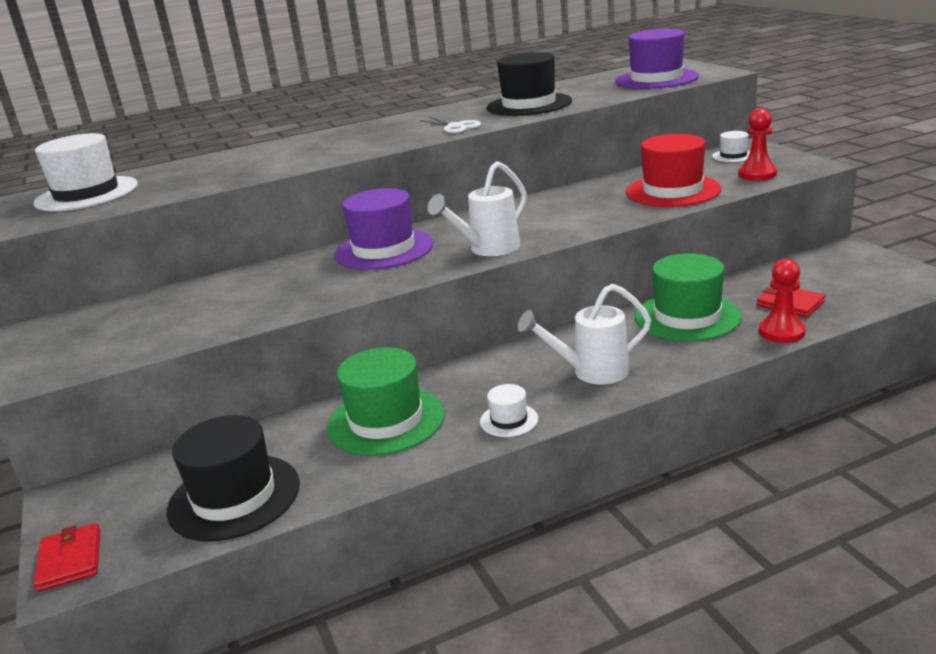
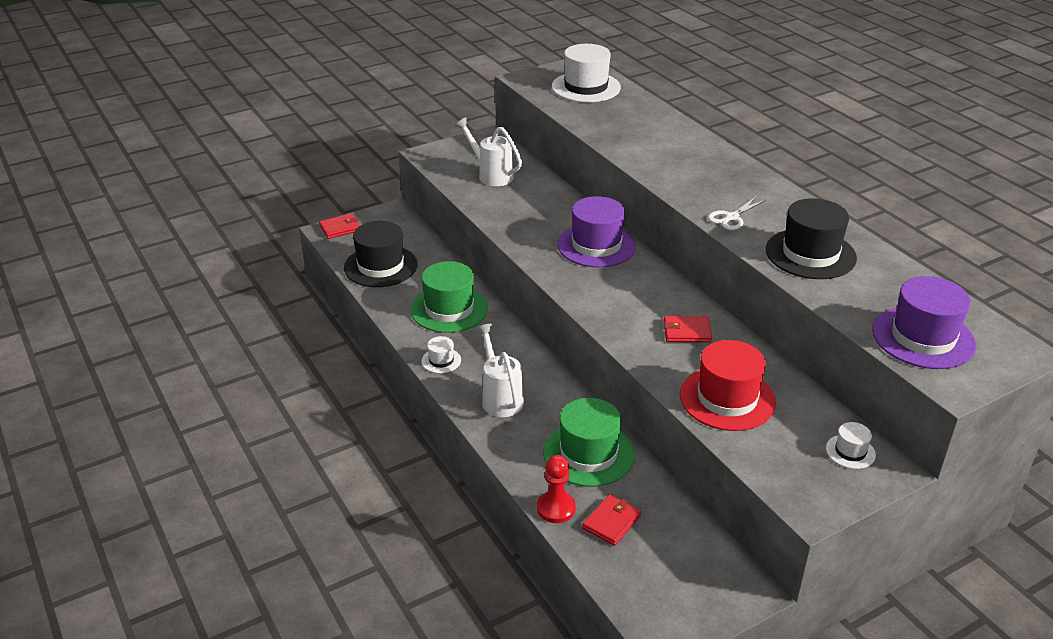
camera: 80 degrees right, 10 degrees up
white watering can [428,161,527,256] -> white watering can moved to [455,118,522,186]
red pawn [738,108,777,181] -> none
none -> red wallet [664,316,712,343]

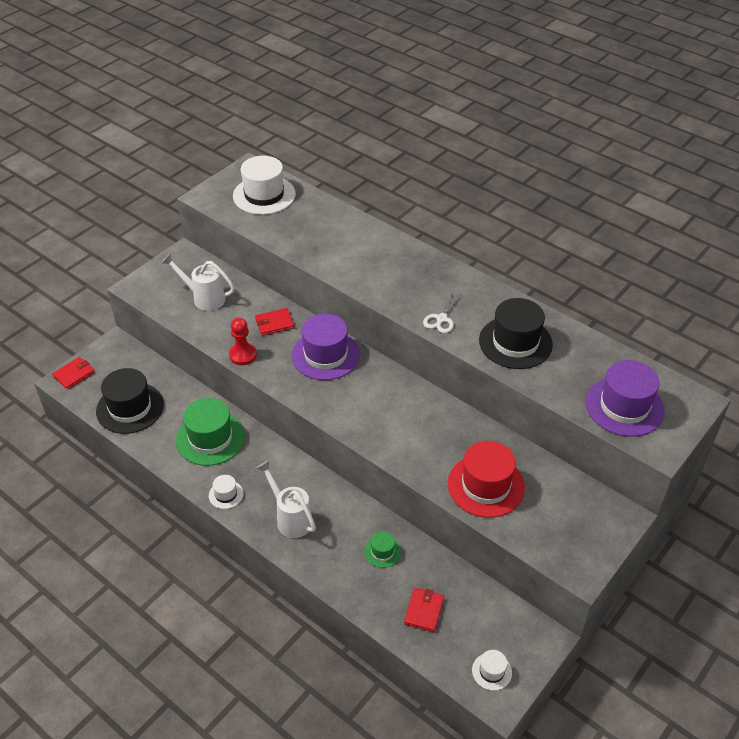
camera: 20 degrees left, 10 degrees up
red pawn [537,455,576,523] -> red pawn moved to [229,318,257,365]
green hat [543,398,635,487] -> green hat [365,531,401,568], size x0.48
red wallet [664,316,712,343] -> red wallet moved to [255,308,294,336]
white hat [826,422,876,469] -> white hat moved to [472,650,512,691]

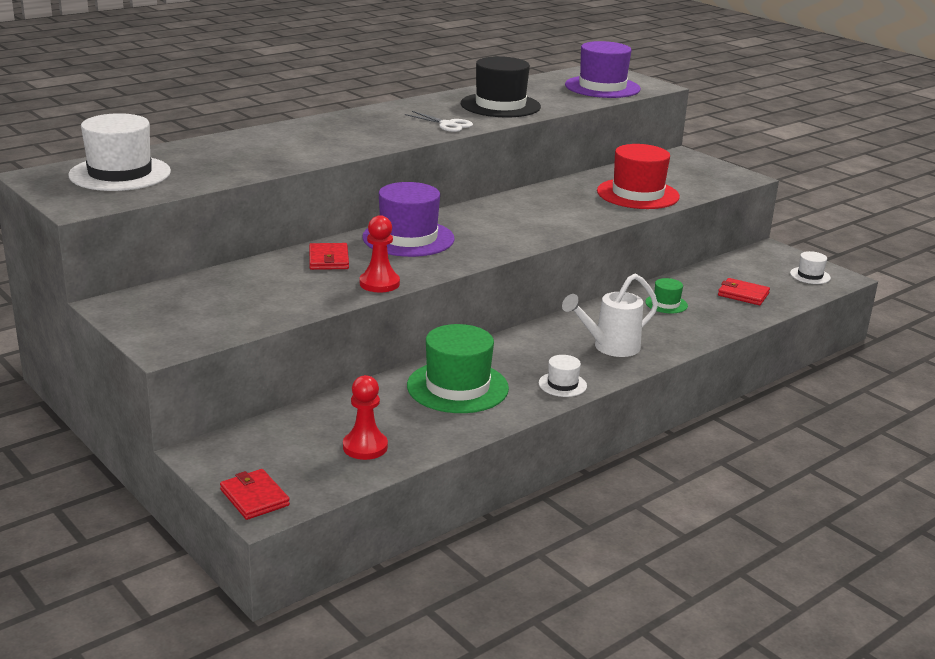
camera: 80 degrees left, 20 degrees down
black hat [96,368,164,434] -> red pawn [343,375,388,460]
white watering can [161,253,235,311] -> none

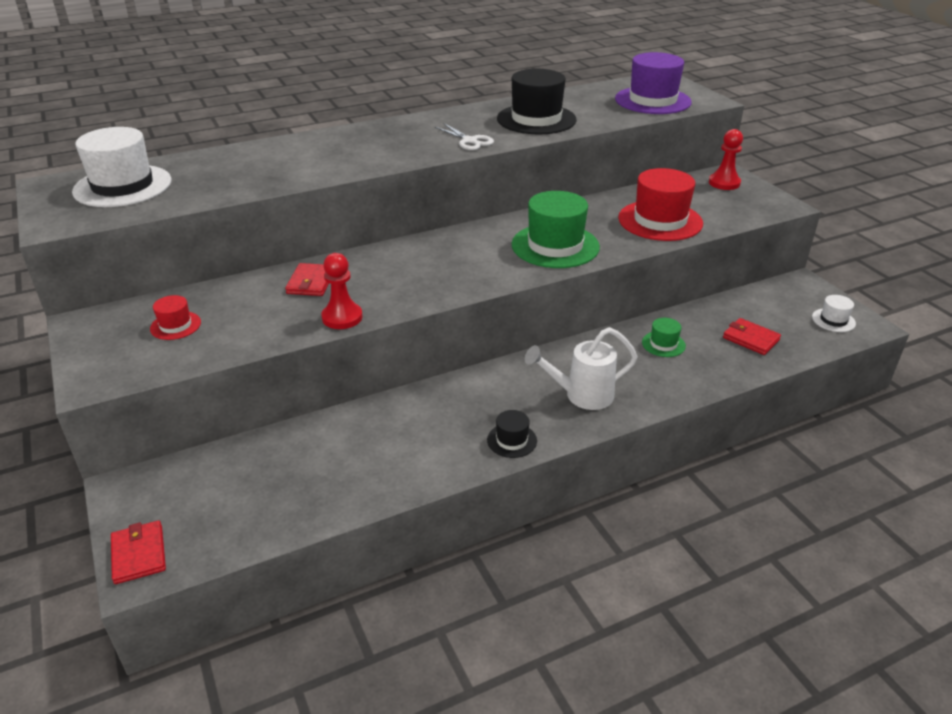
camera: 15 degrees right, 10 degrees up
red pawn [343,375,388,460] -> red pawn moved to [709,129,743,190]
purple hat [362,182,455,257] -> none
green hat [407,324,509,413] -> green hat moved to [512,191,600,268]
white hat [539,355,587,397] -> black hat [487,410,537,458]
none -> red hat [150,295,201,340]

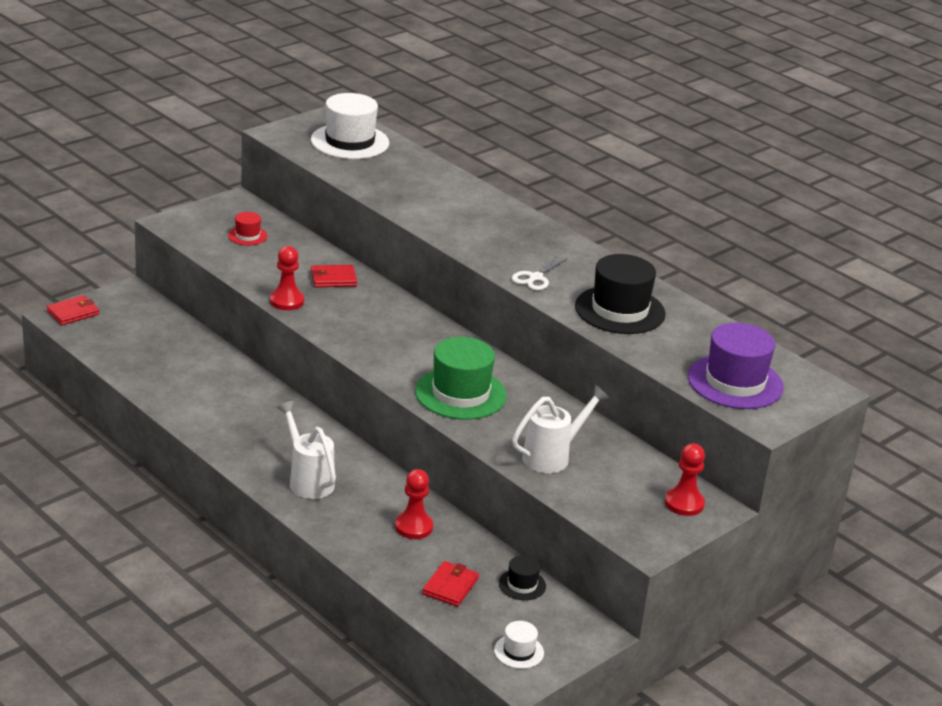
camera: 70 degrees right, 5 degrees down
black hat [487,410,537,458] -> black hat moved to [499,555,546,600]
red hat [618,168,703,241] -> white watering can [512,385,610,473]
green hat [642,318,686,357] -> red pawn [395,469,433,539]

